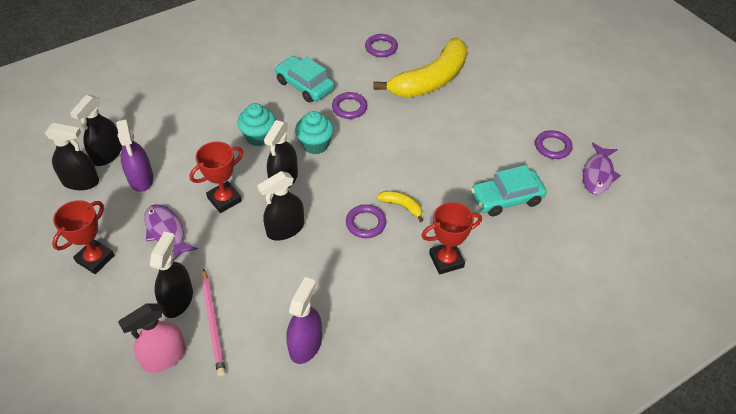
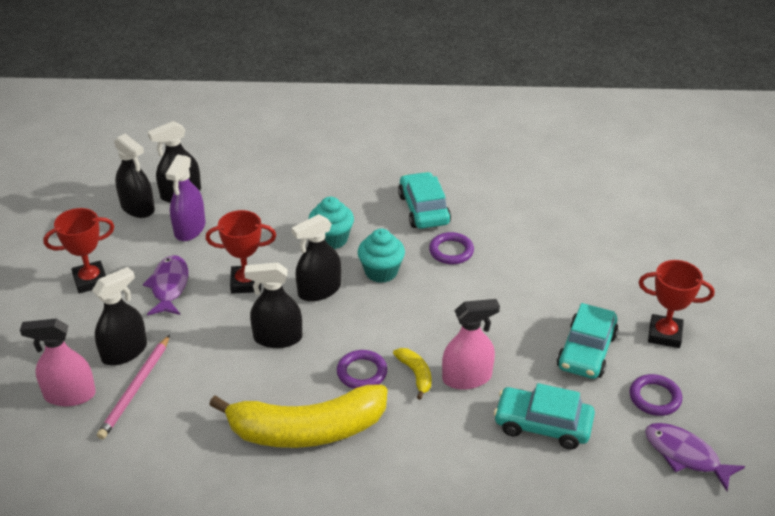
camera: 35 degrees right, 10 degrees down
purple spray bottle [286,277,322,364] -> none
purple ring [365,34,398,57] -> none
yellow banana [374,38,467,98] -> yellow banana moved to [209,385,387,448]
red trophy [421,202,482,274] -> red trophy moved to [639,260,714,348]
purple fish [583,142,621,195] -> purple fish turned 75 degrees clockwise [645,423,745,491]
none -> pink spray bottle [442,299,500,390]
none -> turquoise car [557,303,619,379]

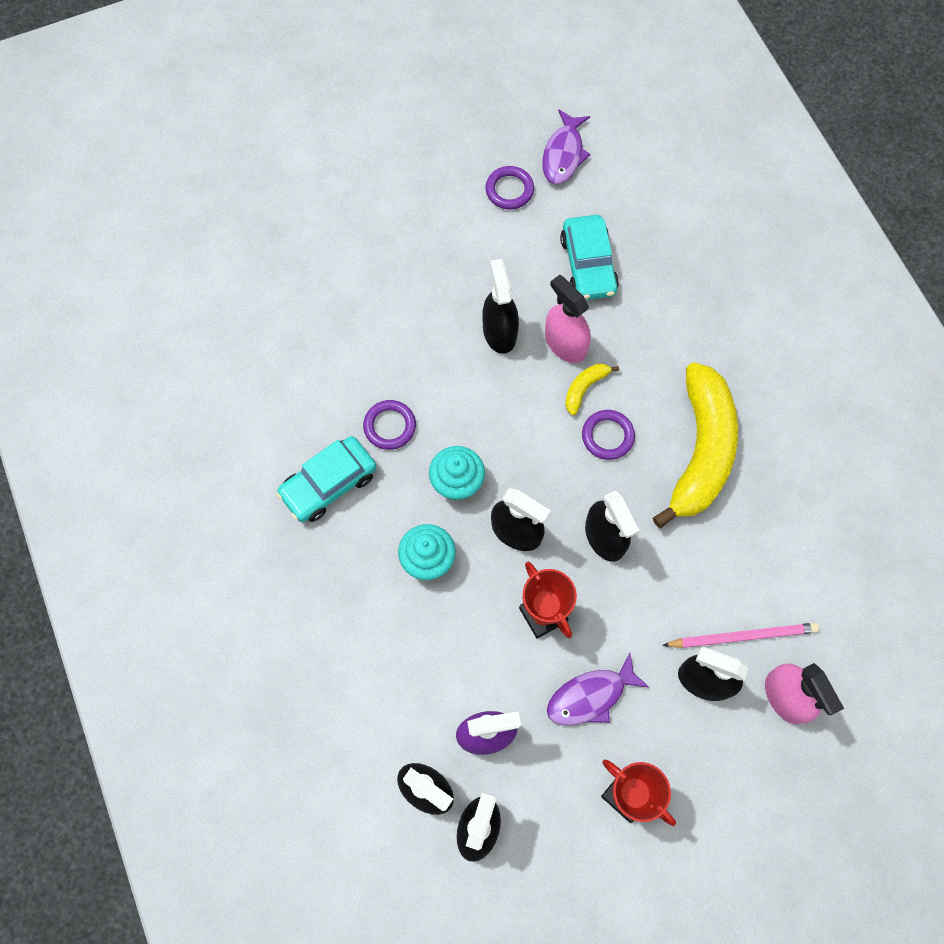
camera: 115 degrees left, 30 degrees up
yellow banana [209,385,387,448] -> yellow banana turned 45 degrees clockwise [653,362,738,528]
turquoise car [557,303,619,379] -> none
red trophy [639,260,714,348] -> none
none -> black spray bottle [482,259,519,354]

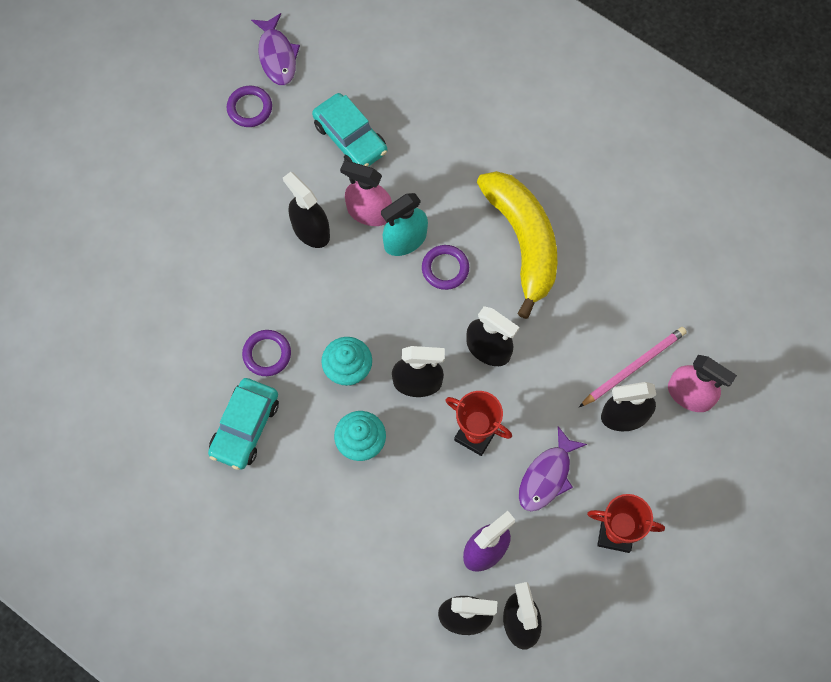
camera: 30 degrees left, 0 degrees up
yellow banana [565,364,619,415] -> turquoise spray bottle [381,193,428,256]

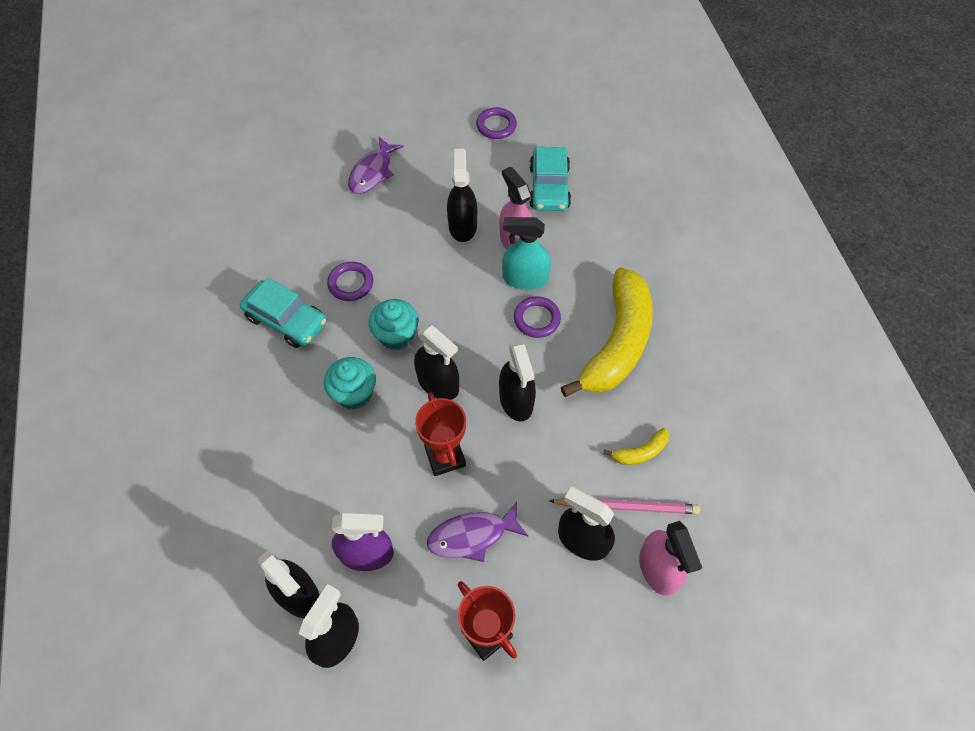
camera: 40 degrees right, 10 degrees down
turquoise car [208,378,279,470] -> turquoise car turned 120 degrees counterclockwise [240,278,327,348]
purple fish [251,13,300,85] -> purple fish moved to [348,137,404,194]
none -> yellow banana [603,428,669,465]

